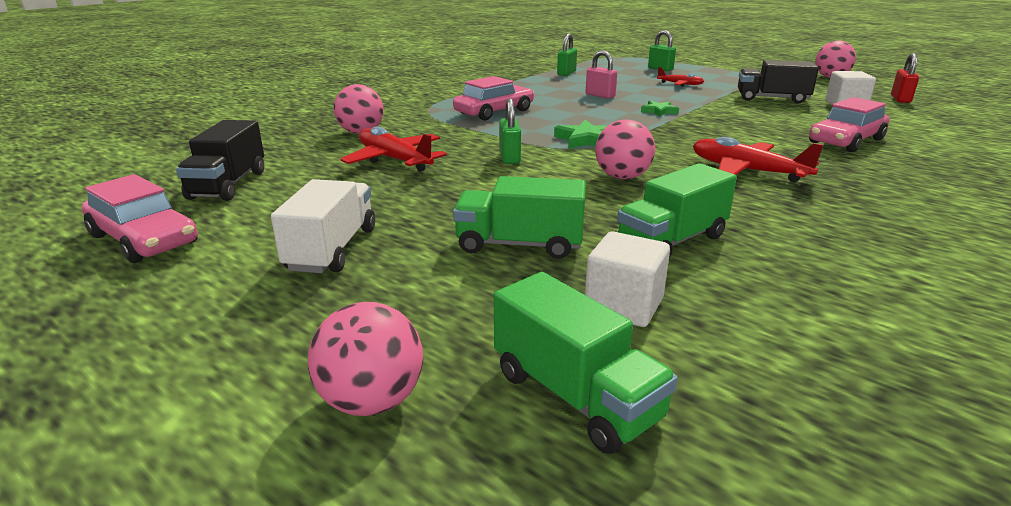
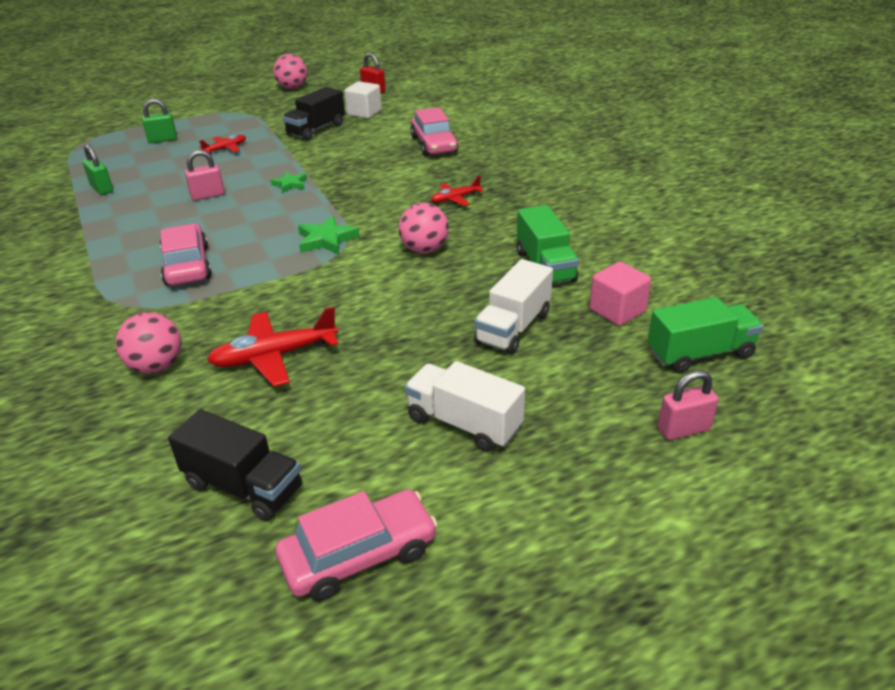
camera: 65 degrees left, 10 degrees up
pink ball [308,302,423,416] -> pink padlock [658,370,719,440]
green truck [453,176,586,259] -> white truck [474,259,553,354]
green padlock [499,98,521,164] -> none
white cube [585,231,670,327] -> pink cube [589,262,651,326]
red plane [693,137,824,182] -> red plane [431,176,484,206], size x0.58

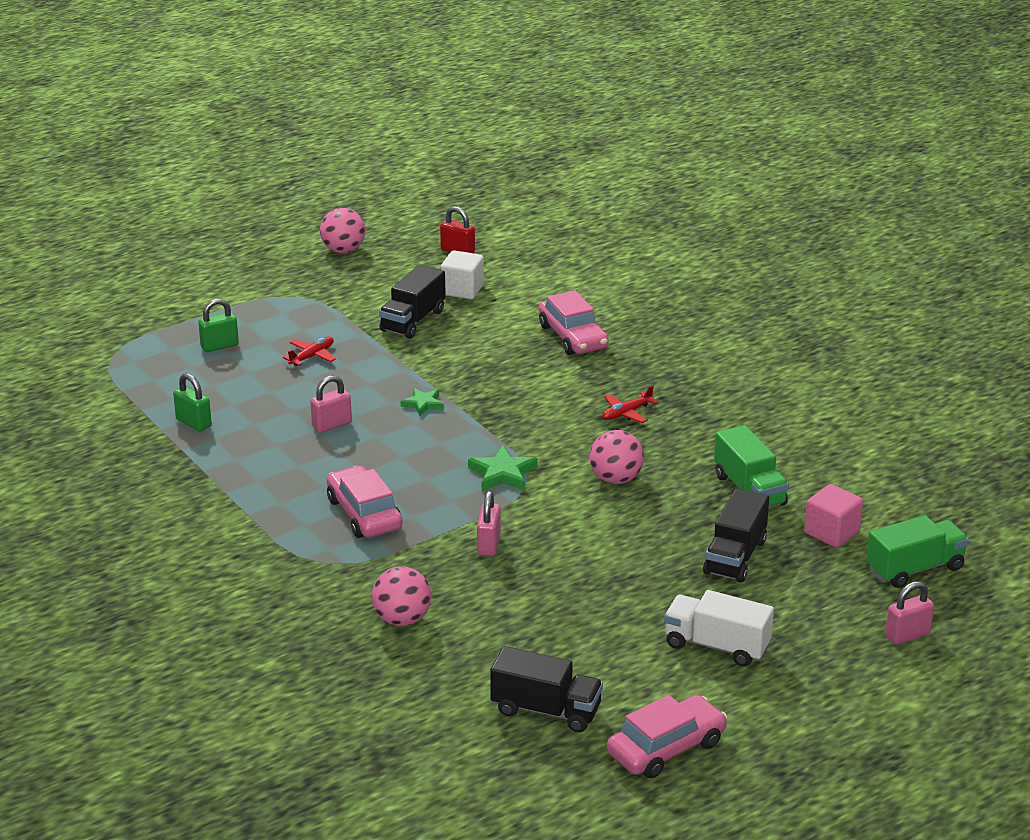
camera: 10 degrees left, 5 degrees down
red plane [207,307,338,387] -> none
white truck [474,259,553,354] -> black truck [703,488,769,583]
none -> pink padlock [477,491,501,556]

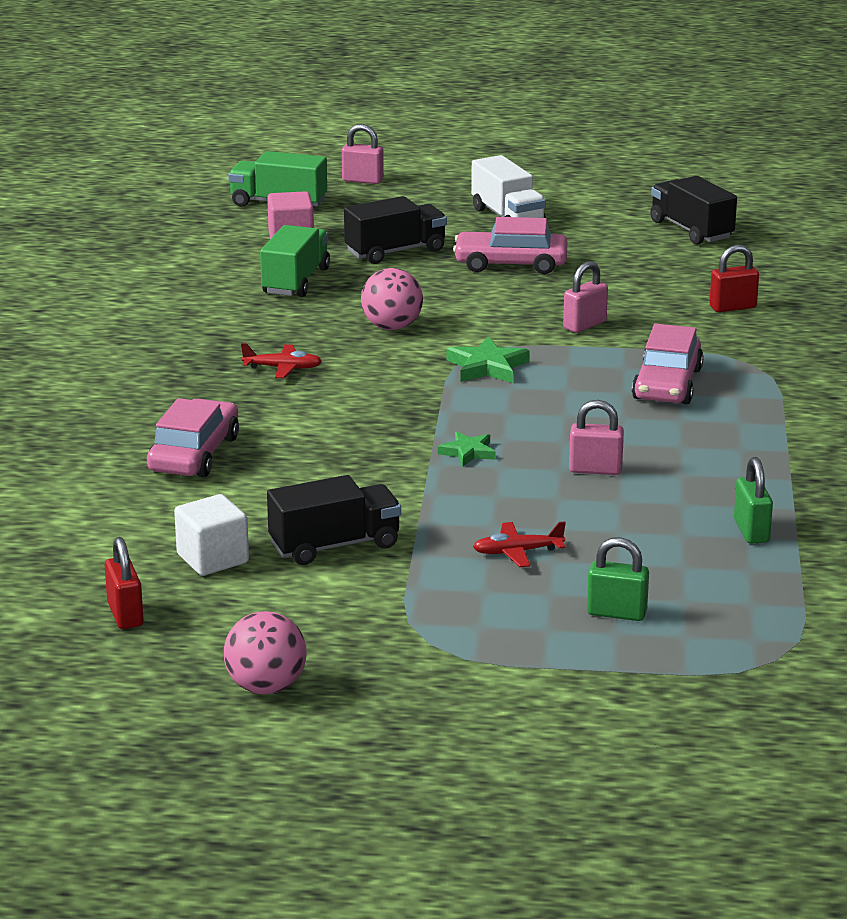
camera: 140 degrees left, 5 degrees down
pink ball [372,566,431,626] -> red padlock [709,245,759,312]
pink car [607,695,727,778] -> pink car moved to [453,217,568,274]

